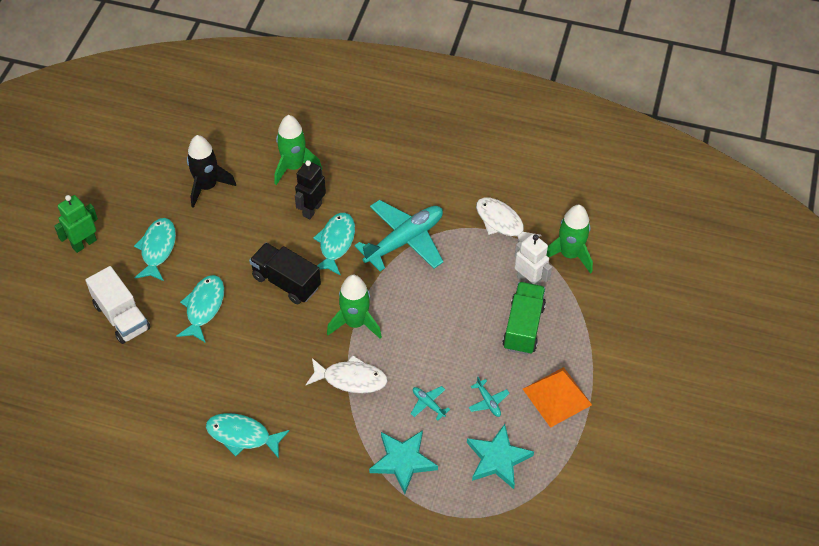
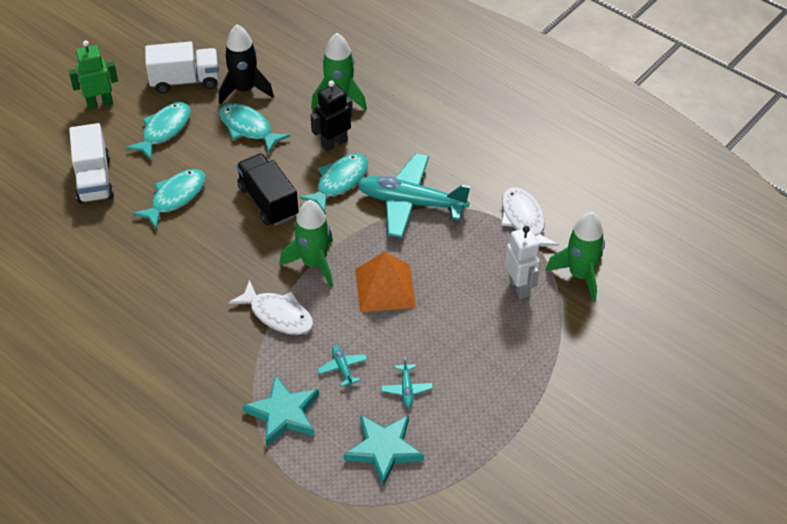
camera: 25 degrees right, 5 degrees down
turquoise fish [206,413,289,459] -> turquoise fish moved to [219,103,290,153]
turquoise plane [355,200,444,271] -> turquoise plane turned 150 degrees counterclockwise [357,154,470,238]
green truck [502,282,546,355] -> none
orange pyramid [523,367,592,428] -> orange pyramid moved to [355,252,416,312]
none -> white truck [145,41,219,94]

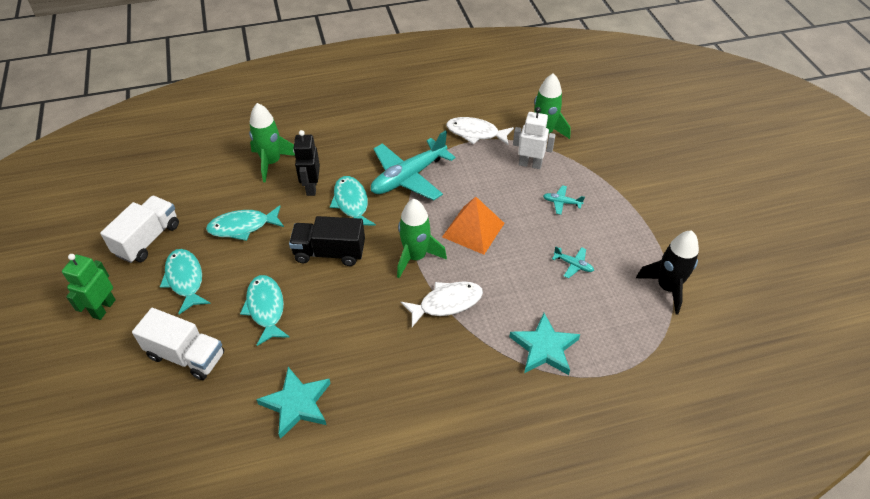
camera: 55 degrees left, 0 degrees up
black rocket [219,24,274,104] -> black rocket moved to [636,230,699,315]
turquoise plane [317,345,367,387] -> turquoise plane moved to [543,185,585,215]
turquoise star [344,415,424,486] -> turquoise star moved to [256,367,331,439]

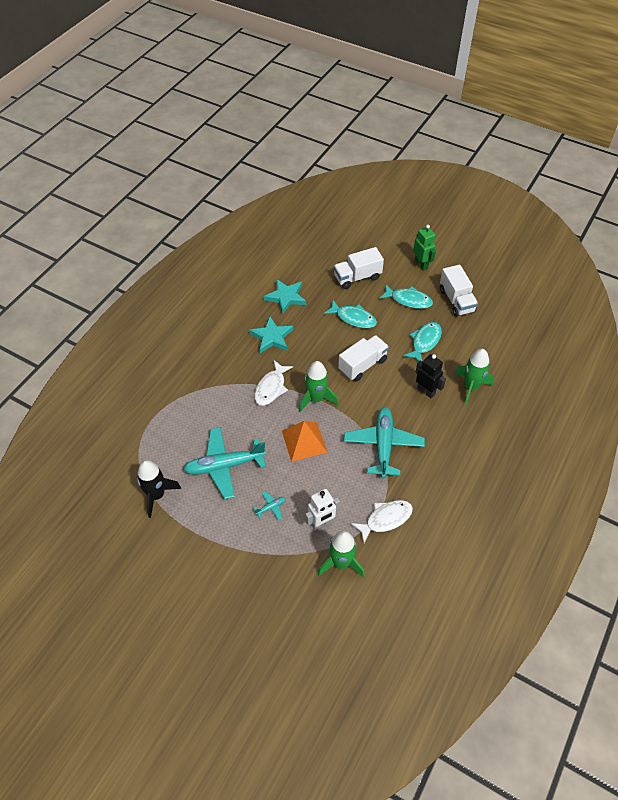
camera: 135 degrees right, 5 degrees up
black truck [289,216,365,266] -> white truck [338,335,389,381]
turquoise fish [330,176,376,226] -> none
turquoise star [510,313,580,375] -> turquoise star moved to [249,317,293,353]
turquoise plane [552,246,594,278] -> turquoise plane [183,427,266,499], size x2.44

